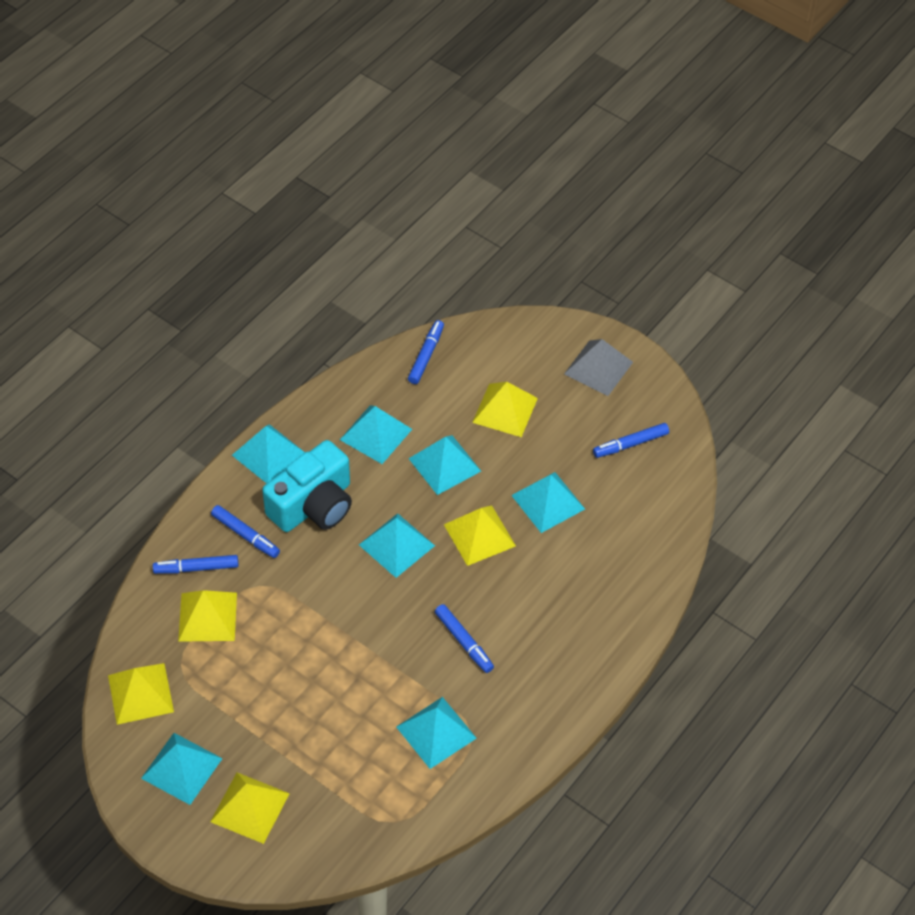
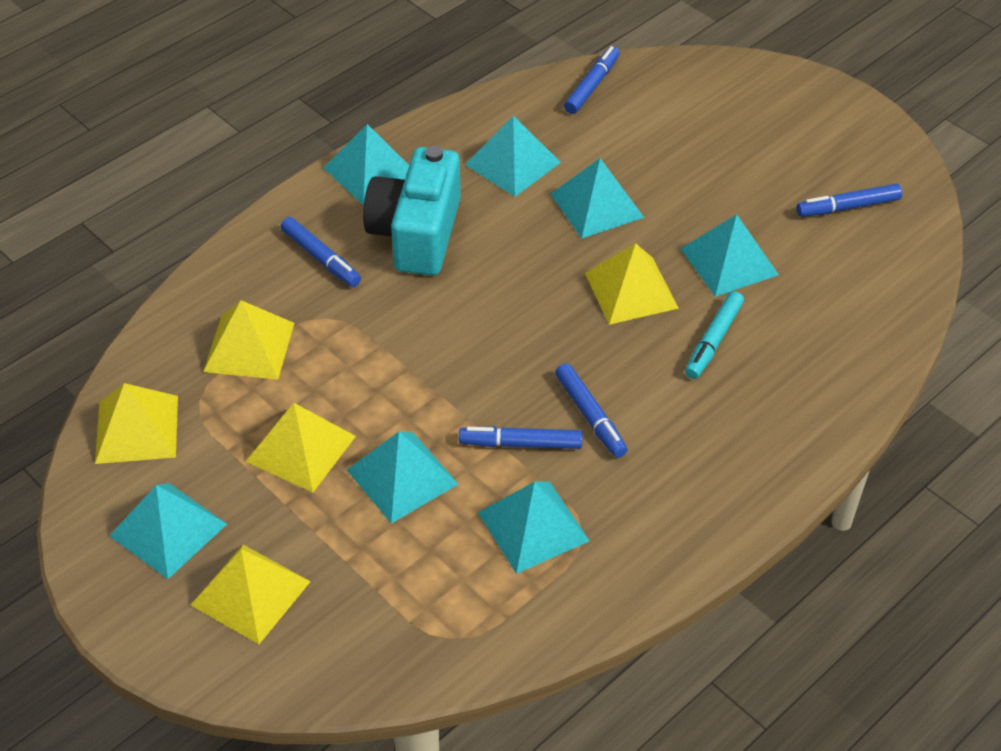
camera: 10 degrees right, 5 degrees down
blue marker [153,555,238,574] -> blue marker moved to [459,426,582,449]
turquoise camera [262,440,352,532] -> turquoise camera turned 135 degrees clockwise [363,146,461,276]
turquoise pyramid [359,513,435,578] -> turquoise pyramid moved to [347,431,458,523]
yellow pyramid [472,382,538,437] -> yellow pyramid moved to [246,403,356,492]
grey pyramid [564,339,633,396] -> none
none -> turquoise marker [685,291,744,379]

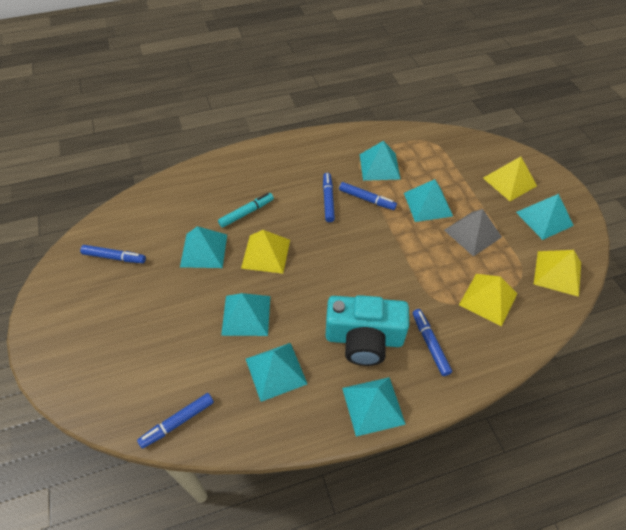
camera: 155 degrees left, 5 degrees up
yellow pyramid [246,403,356,492] -> grey pyramid [444,209,502,257]
turquoise camera [363,146,461,276] -> turquoise camera turned 60 degrees clockwise [326,295,409,366]

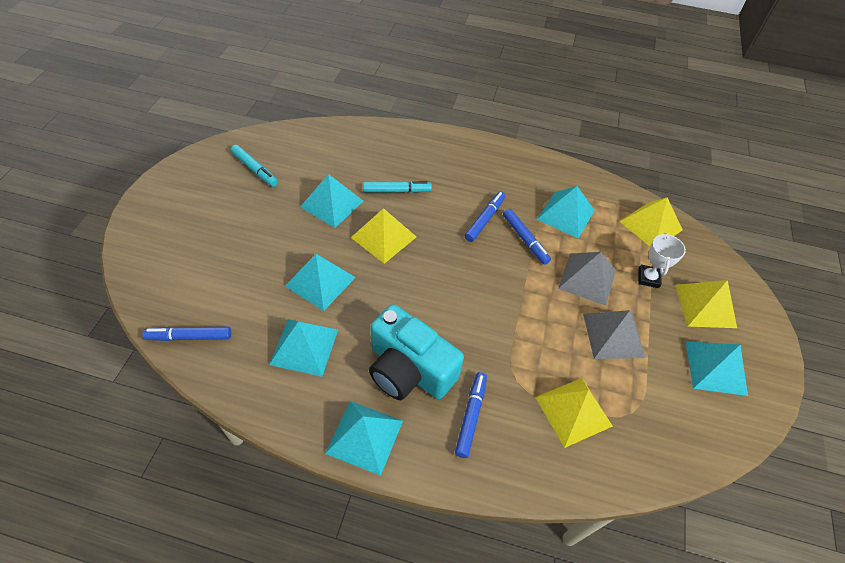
camera: 30 degrees right, 0 degrees up
blue marker [80,245,146,263] -> turquoise marker [231,145,278,187]
turquoise pyramid [404,179,453,222] -> grey pyramid [558,252,616,306]
yellow pyramid [534,250,581,297] -> yellow pyramid moved to [620,197,683,246]
none -> white trophy [638,233,686,288]

